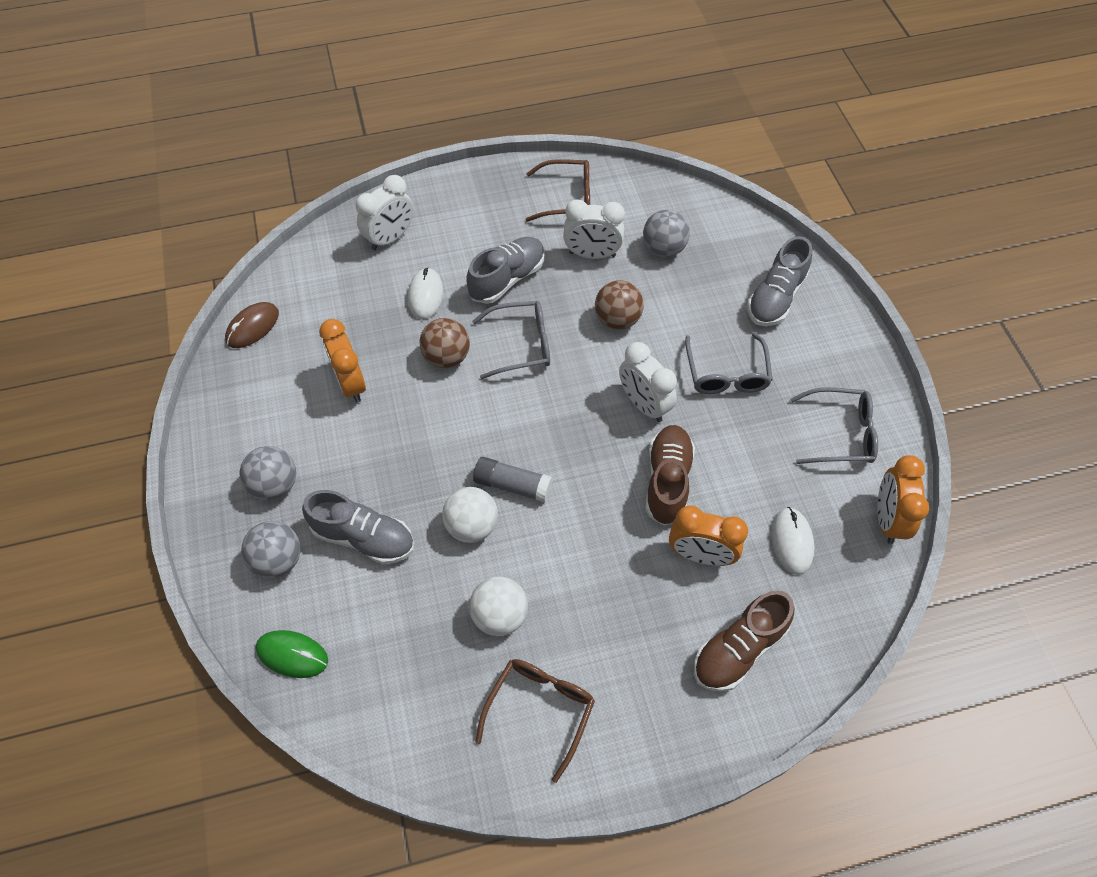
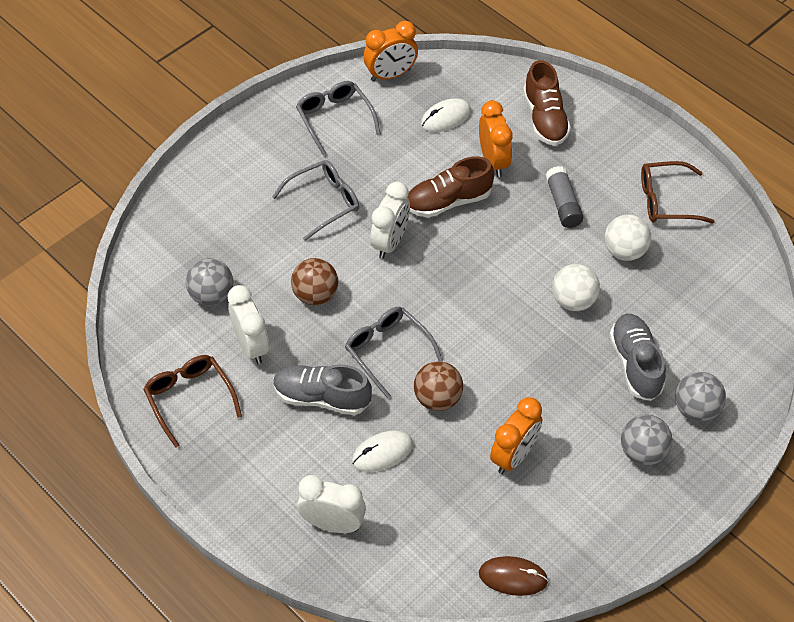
camera: 120 degrees left, 5 degrees down
green mouse [256,630,328,678] -> none
grey glue stick [473,457,552,502] -> grey glue stick moved to [546,166,583,228]
brown shoe [694,590,795,692] -> brown shoe turned 60 degrees clockwise [523,60,571,146]
grey shoe [747,236,812,326] -> none

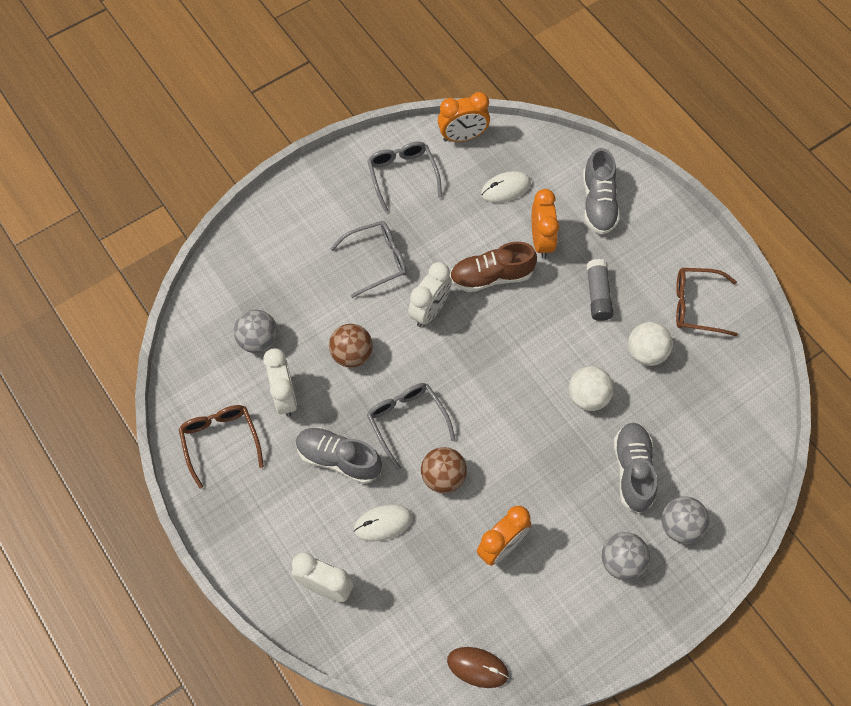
camera: 10 degrees right, 10 degrees up
brown shoe [523,60,571,146] -> grey shoe [583,148,620,234]

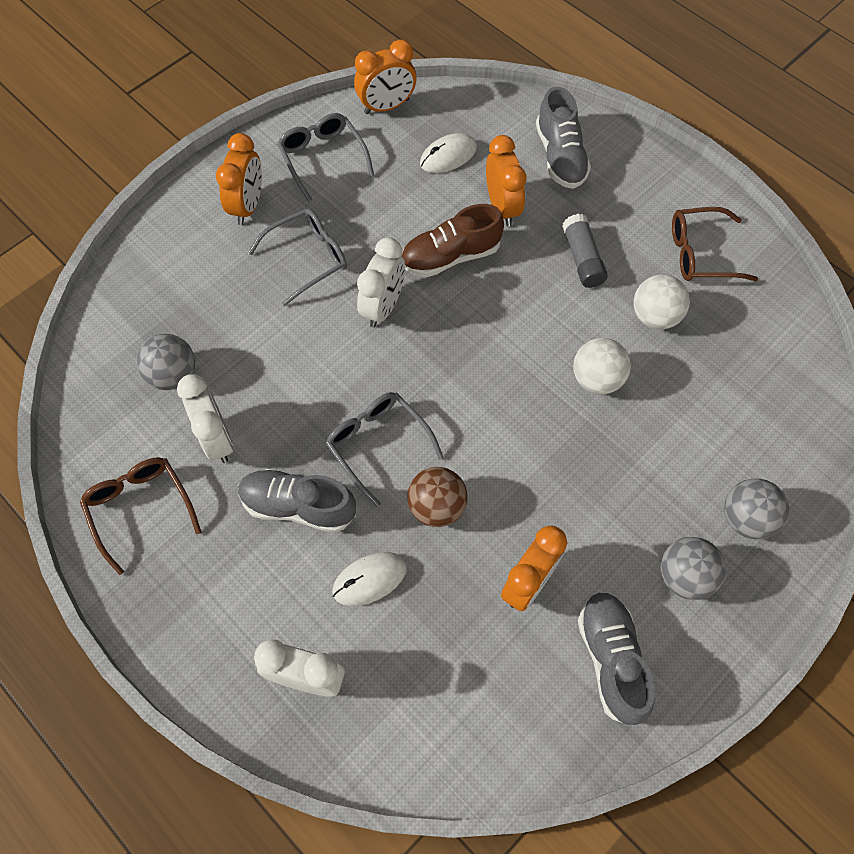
camera: 10 degrees left, 0 degrees up
brown ball [329,324,373,368] -> none
brown mouse [447,647,509,688] -> none
grey shoe [614,423,657,513] -> grey shoe moved to [578,591,655,725]
none -> orange clock [216,133,262,225]

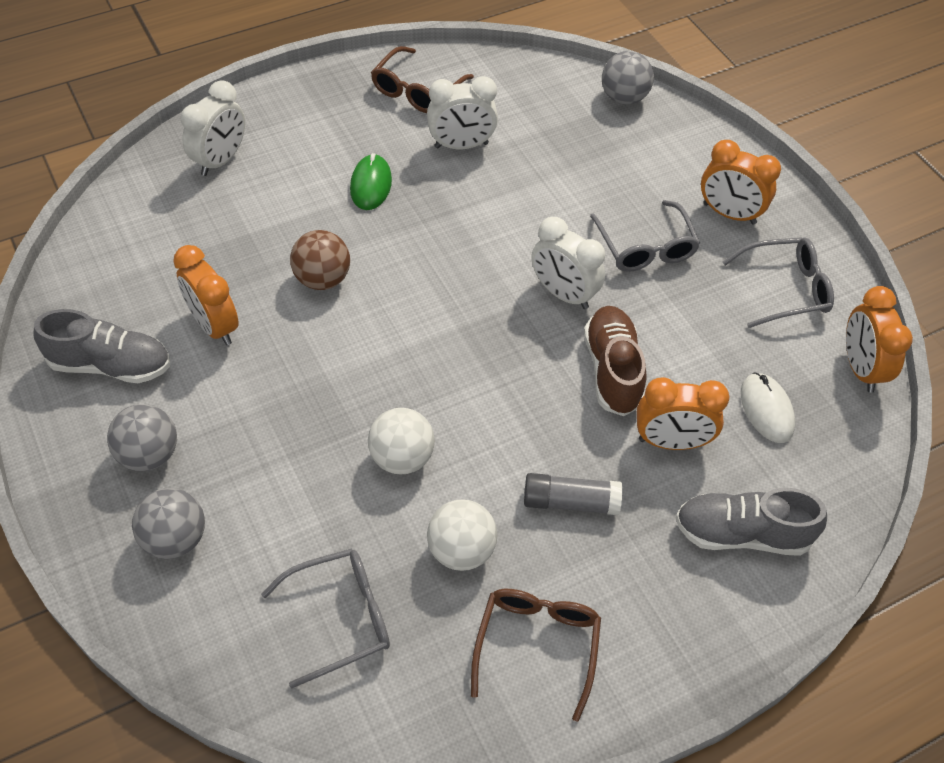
camera: 105 degrees right, 10 degrees down
brown glasses [80,457,201,575] -> brown glasses turned 135 degrees clockwise [371,46,474,113]
grey ball [136,334,195,390] -> grey ball moved to [602,51,654,105]
grey shoe [238,469,356,533] -> green mouse [350,153,392,210]
grey glasses [326,392,444,507] -> grey glasses moved to [261,548,390,688]
white mouse [332,552,407,606] -> none

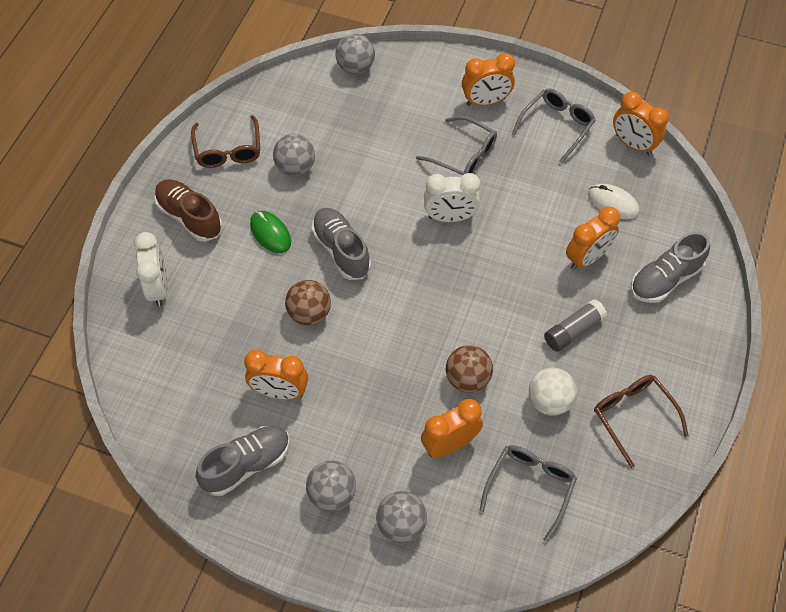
camera: 40 degrees left, 5 degrees up
white ball [368,408,435,475] -> brown ball [446,345,493,393]
white clock [427,76,498,149] -> grey ball [273,134,315,176]
brown shoe [584,306,647,416] -> brown shoe moved to [154,179,222,242]
none -> grey shoe [311,208,371,280]
none -> orange clock [421,399,483,458]

